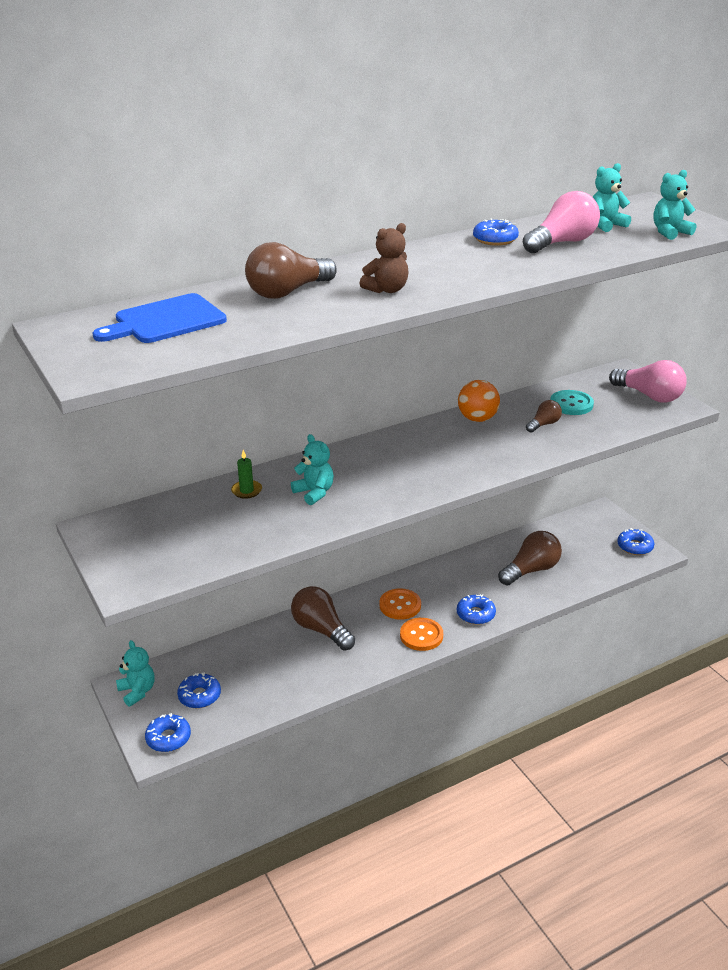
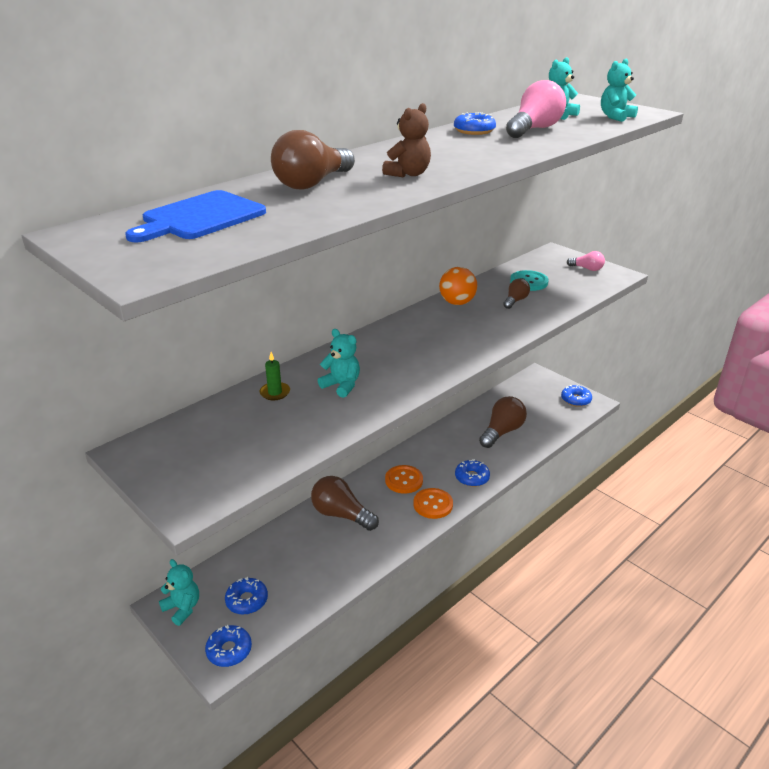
camera: 15 degrees left, 0 degrees up
pink light bulb [609,360,687,403] -> pink light bulb [567,251,605,271], size x0.55

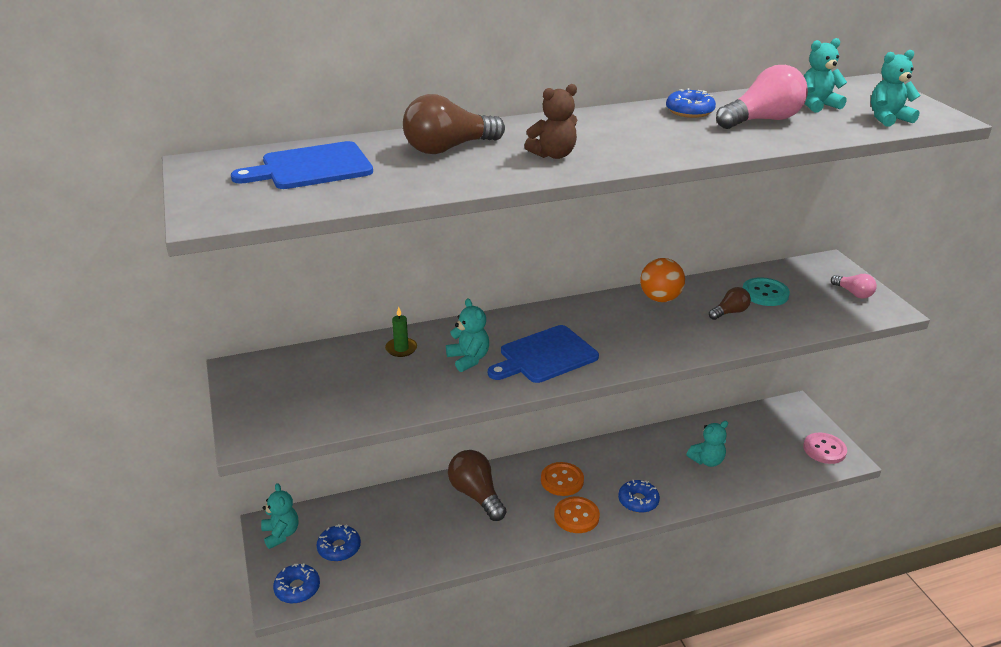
camera: 25 degrees right, 0 degrees up
brown light bulb [479,396,527,448] -> turquoise teddy bear [686,421,728,467]
blue donut [561,385,592,407] -> pink button [803,433,847,464]
none -> blue cutting board [488,325,599,383]

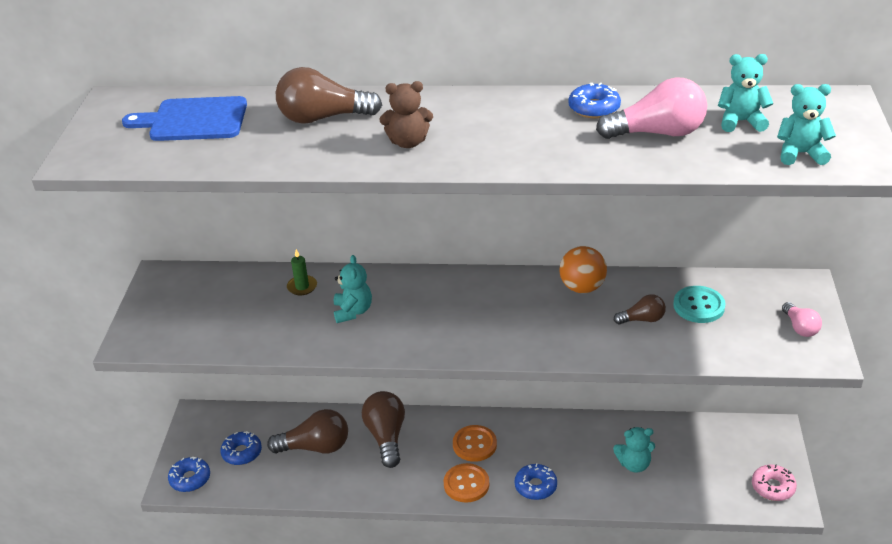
camera: 25 degrees right, 5 degrees up
turquoise teddy bear [261,483,298,549] -> none
blue cutting board [488,325,599,383] -> none
pink button [803,433,847,464] -> pink donut [752,464,797,501]
none -> brown light bulb [267,409,348,454]

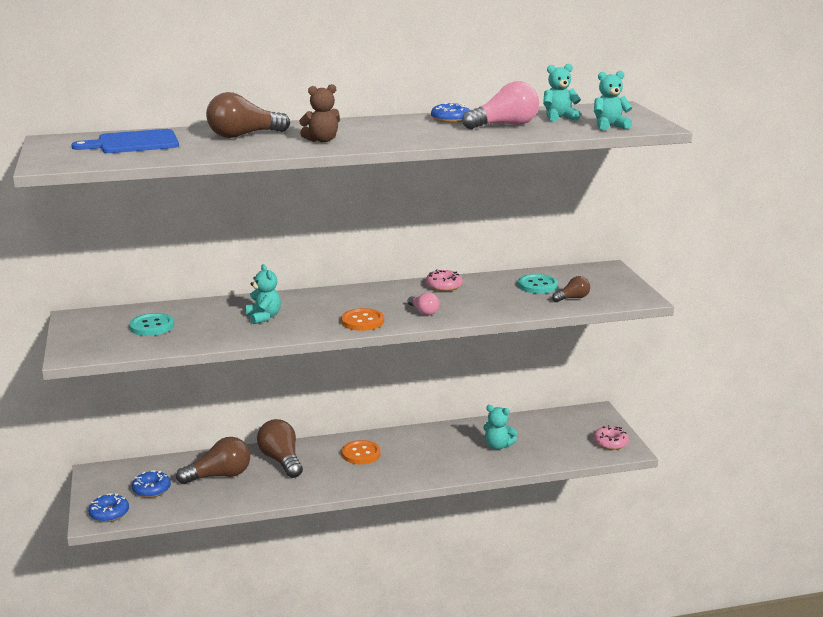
camera: 20 degrees left, 15 degrees down
green candle [287,249,317,295] -> none
orange button [444,463,489,503] -> orange button moved to [341,308,384,331]
blue donut [515,463,557,500] -> none
orange ball [559,246,607,293] -> pink donut [426,270,463,291]
turquoise teddy bear [613,427,655,473] -> turquoise teddy bear turned 45 degrees clockwise [483,405,517,450]
brown light bulb [614,294,666,324] -> brown light bulb moved to [552,276,590,302]
pink light bulb [782,302,822,337] -> pink light bulb moved to [408,292,439,316]
none -> turquoise button [129,313,174,336]

